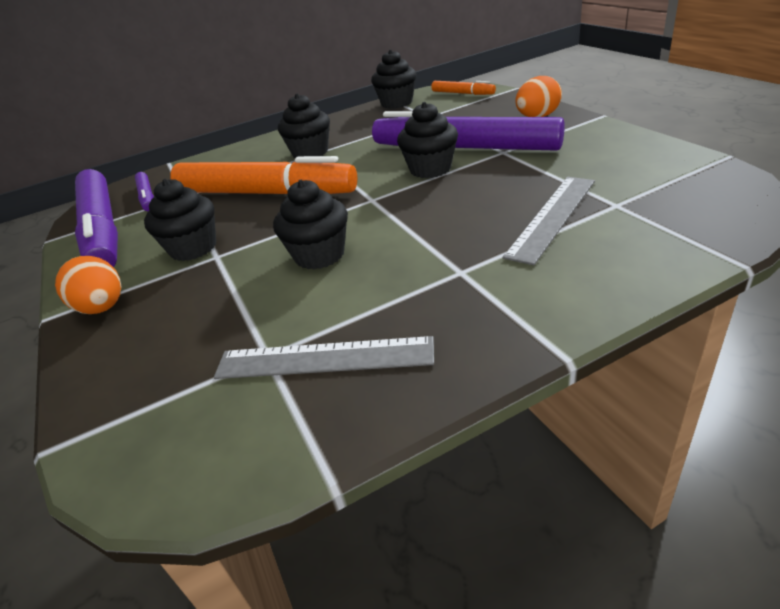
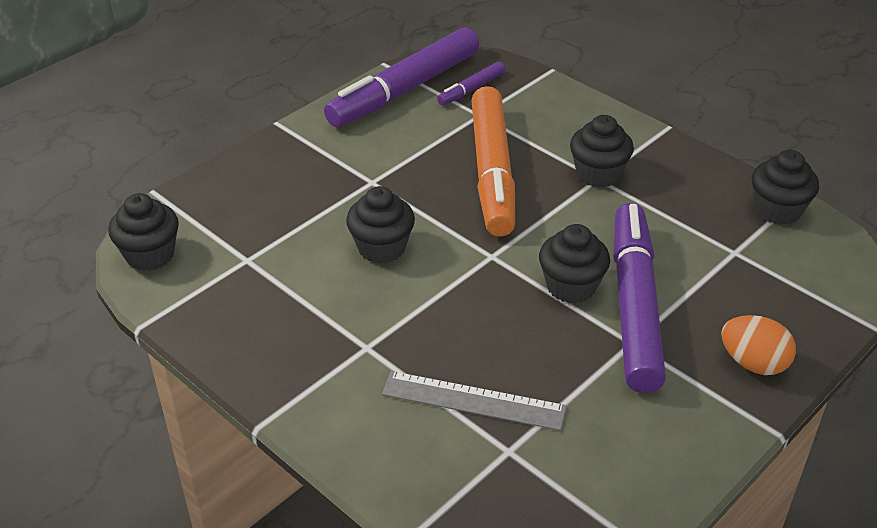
camera: 65 degrees right, 5 degrees up
orange egg [55,256,122,314] -> none
black cupcake [144,179,216,261] -> black cupcake moved to [108,193,179,271]
grey ruler [214,336,434,379] -> none
orange marker [431,81,496,95] -> none

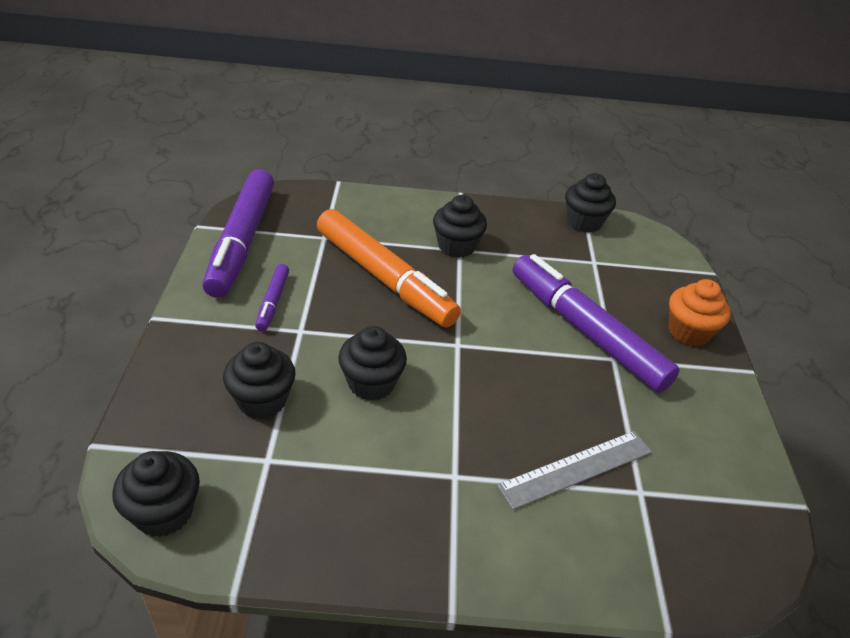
camera: 45 degrees left, 0 degrees up
purple marker [437,62,505,105] -> purple marker moved to [255,264,289,331]
black cupcake [539,224,610,303] -> black cupcake moved to [223,342,296,419]
orange egg [721,315,796,375] -> orange cupcake [668,279,731,346]

